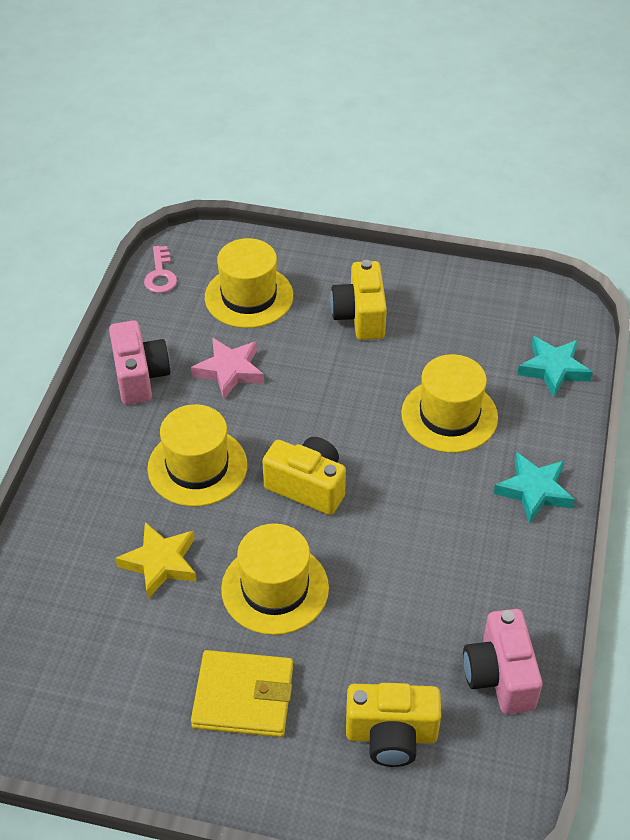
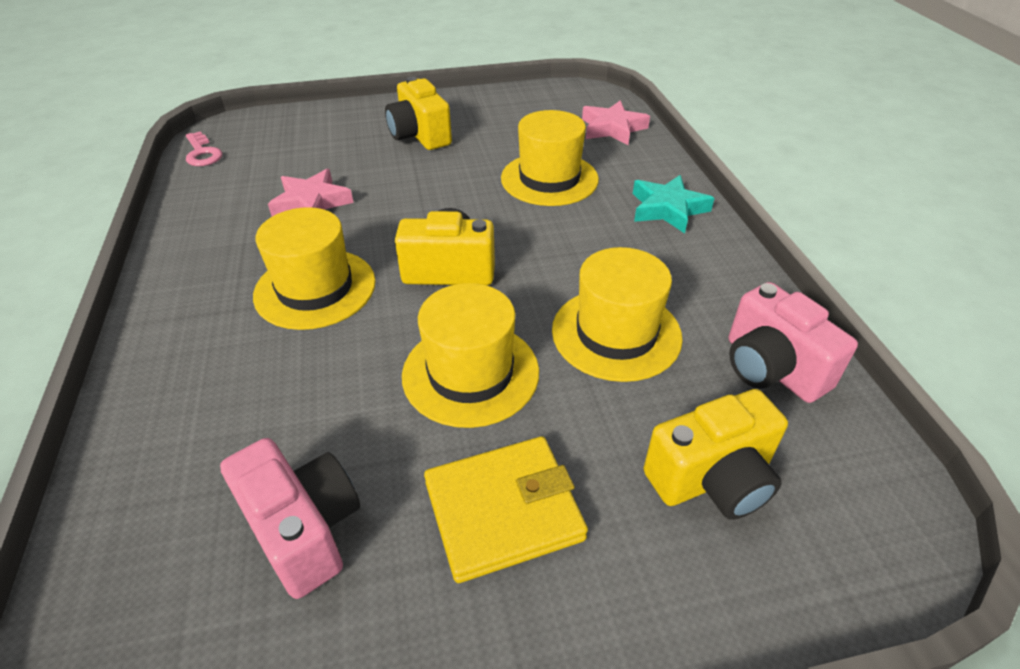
camera: 25 degrees left, 5 degrees down
pink camera [109,320,171,405] -> pink camera moved to [220,438,360,599]
yellow star [115,522,197,599] -> none
yellow hat [205,238,293,328] -> yellow hat moved to [552,247,683,382]
turquoise star [517,336,593,398] -> pink star [582,100,650,145]

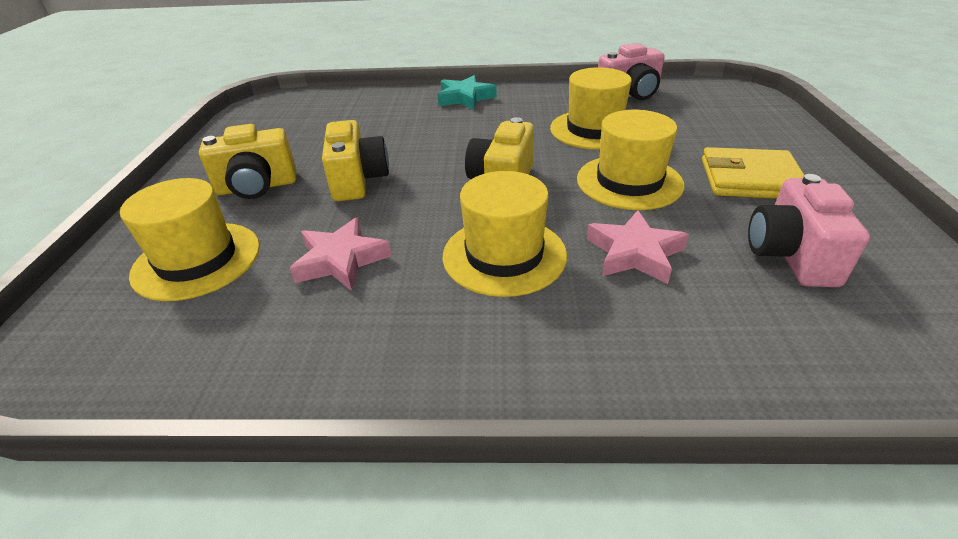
camera: 75 degrees left, 5 degrees down
pink key [186,131,222,166] -> none
pink camera [220,438,360,599] -> pink camera turned 60 degrees counterclockwise [748,174,870,287]
yellow wallet [424,436,588,583] -> yellow wallet turned 75 degrees counterclockwise [702,147,804,199]
yellow hat [501,110,599,206] -> yellow hat moved to [120,178,260,301]
pink star [582,100,650,145] -> pink star moved to [587,210,689,284]
yellow camera [644,389,788,520] -> yellow camera moved to [322,120,389,201]

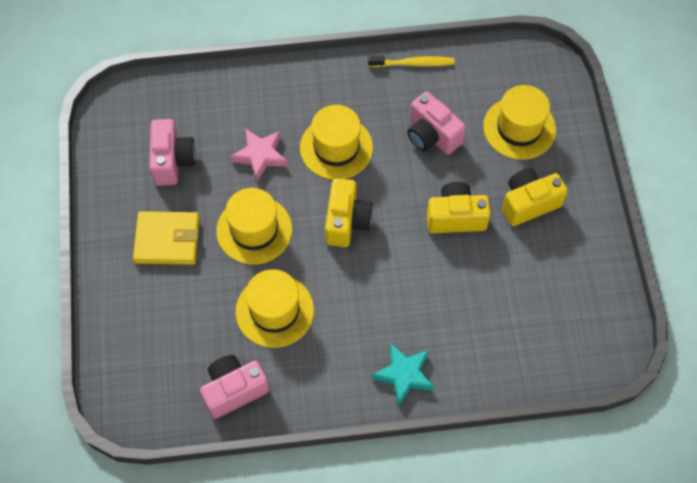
camera: 170 degrees right, 25 degrees up
pink star [289,217,392,291] -> pink camera [407,91,466,155]
yellow camera [322,120,389,201] -> yellow camera turned 105 degrees clockwise [427,182,491,233]
none -> yellow toothbrush [368,56,455,67]

